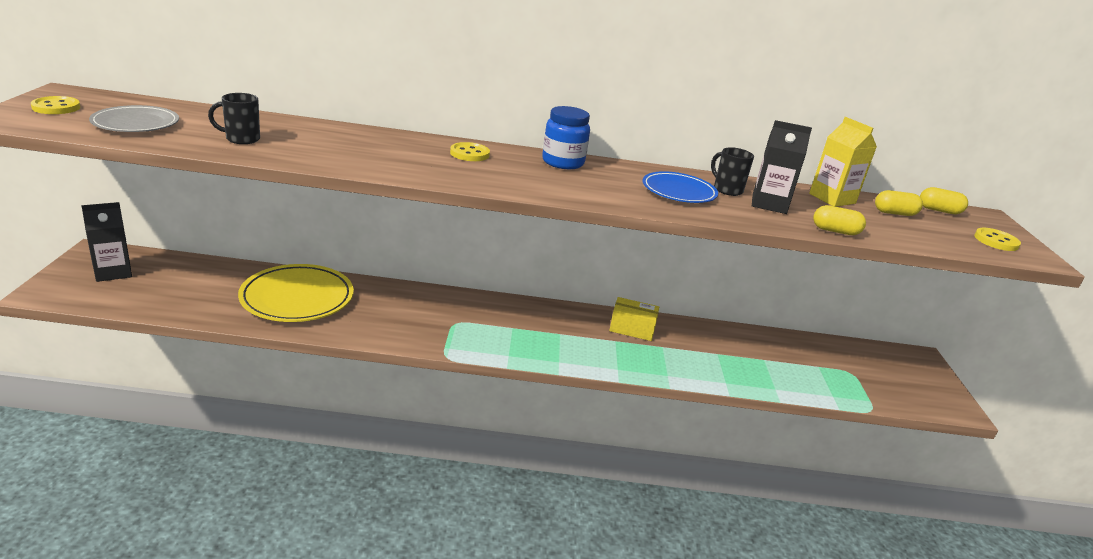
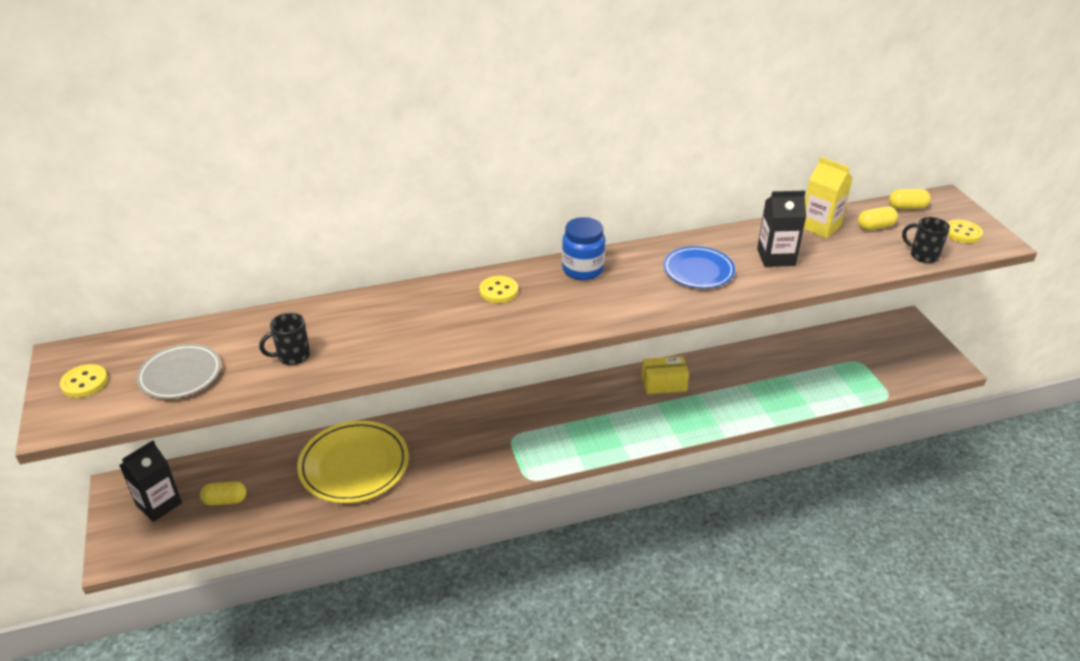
camera: 15 degrees left, 10 degrees up
black mug [711,147,754,196] -> black mug moved to [902,217,950,263]
yellow capsule [813,205,866,235] -> yellow capsule moved to [200,481,246,505]

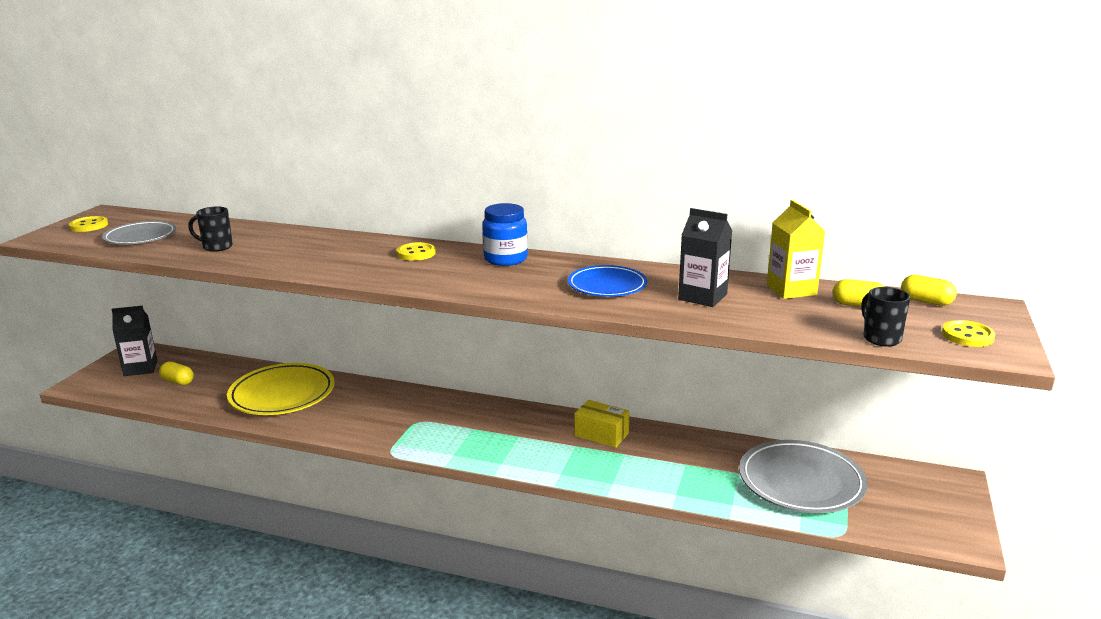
camera: 35 degrees right, 15 degrees down
none -> grey plate [739,440,868,513]

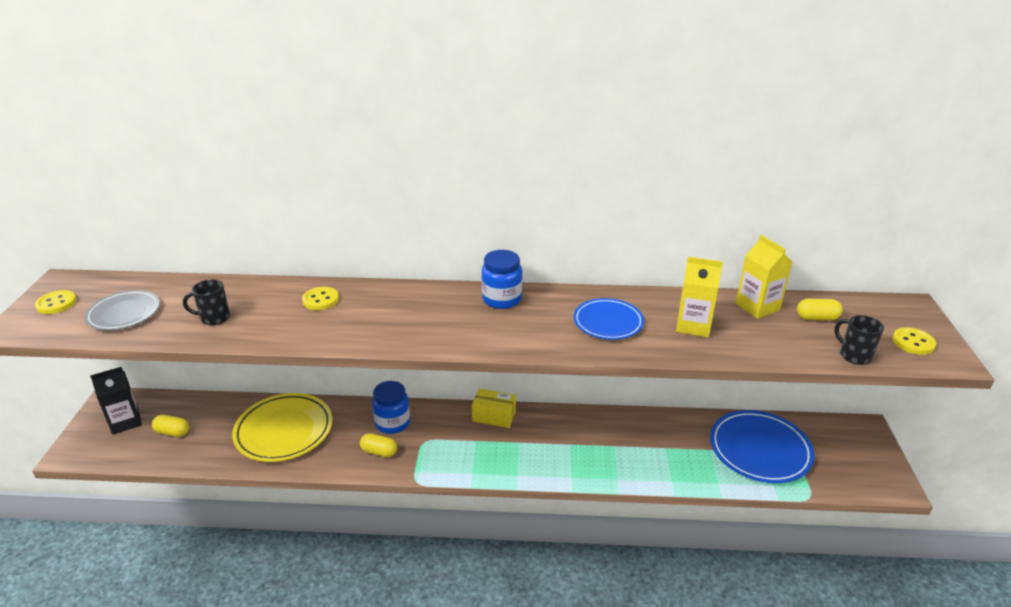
camera: 15 degrees left, 10 degrees up
yellow button [397,242,436,261] -> yellow button moved to [302,287,339,310]
yellow box [575,400,630,448] -> yellow box moved to [472,389,516,428]
black carton [678,208,732,307] -> yellow carton [676,257,723,337]
grey plate [739,440,868,513] -> blue plate [710,410,814,483]
yellow capsule [901,275,957,306] -> yellow capsule moved to [360,433,397,457]
none -> blue jar [372,381,410,434]

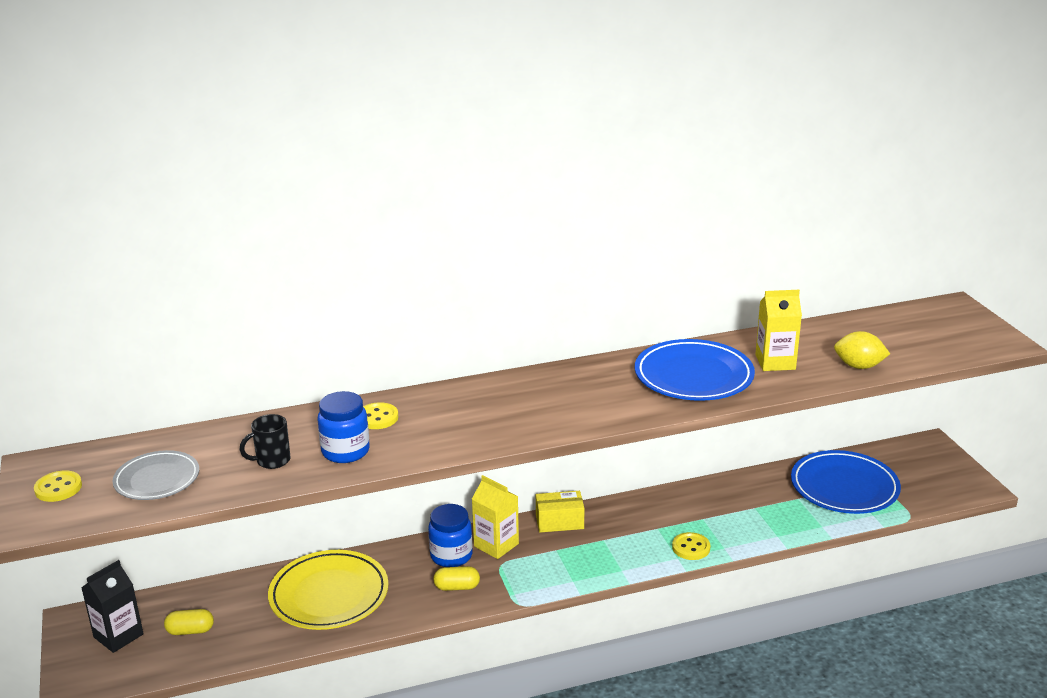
camera: 20 degrees left, 5 degrees down
blue jar [482,250,522,309] -> blue jar moved to [318,391,370,463]
blue plate [574,298,644,340] -> blue plate [635,339,755,401], size x1.60
yellow carton [736,235,792,319] -> yellow carton moved to [472,475,519,559]
yellow capsule [797,298,843,321] -> none
black mug [834,315,884,365] -> none
yellow button [893,327,936,355] -> yellow button moved to [672,532,710,560]
none -> yellow lemon [834,331,890,369]

